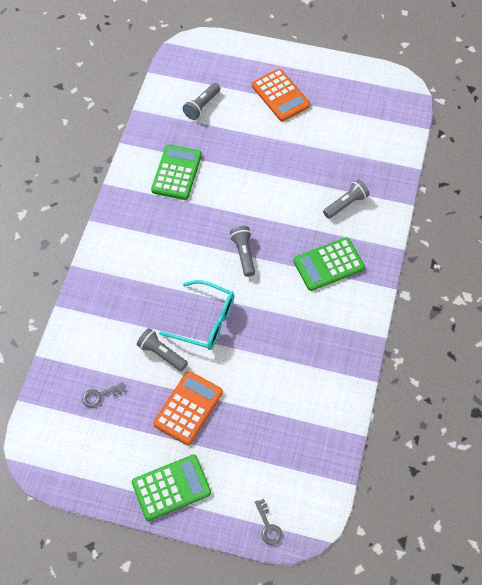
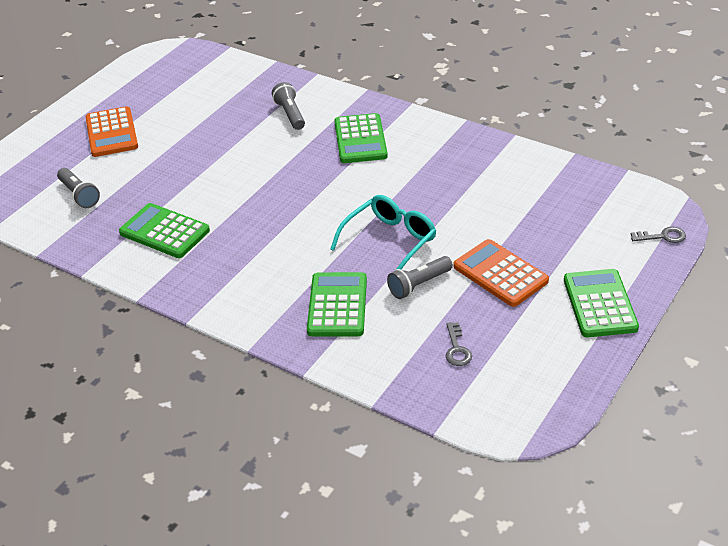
camera: 70 degrees left, 20 degrees down
grey flashlight [230,226,255,277] -> none
orange calculator [252,69,310,121] -> orange calculator turned 90 degrees clockwise [86,106,138,157]
none -> green calculator [307,272,367,337]

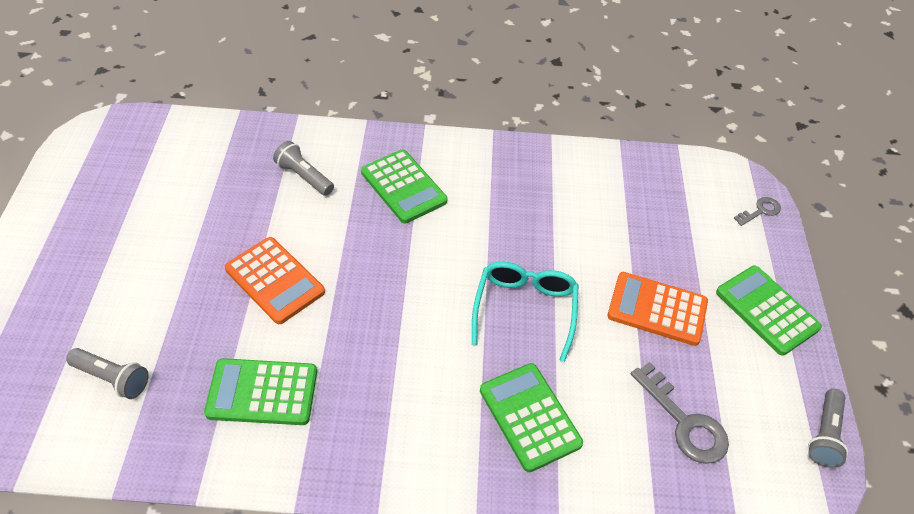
camera: 35 degrees left, 10 degrees up
orange calculator [86,106,138,157] -> orange calculator moved to [225,237,325,324]
grey flashlight [387,256,453,299] -> grey flashlight moved to [808,389,848,468]
grey key [446,322,472,366] -> grey key [631,362,729,464], size x1.78

